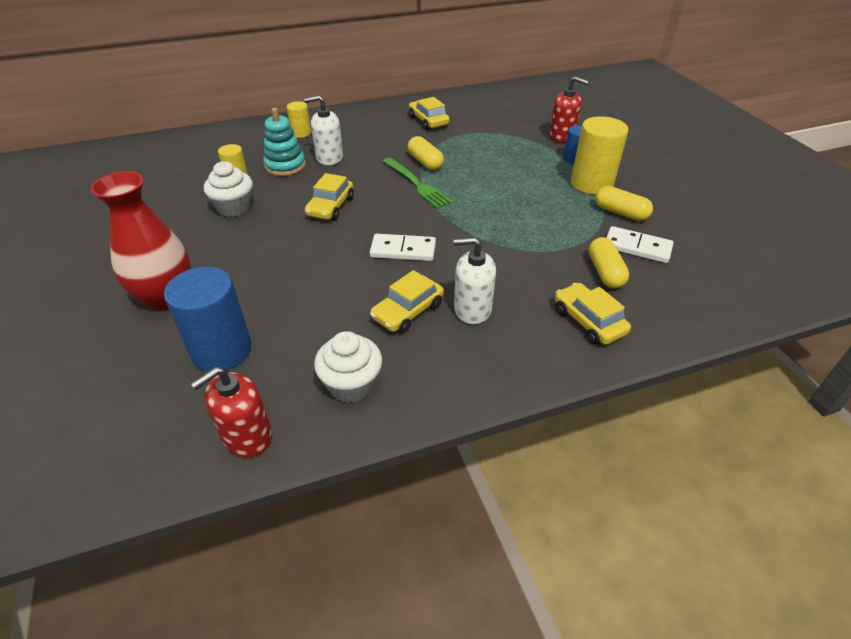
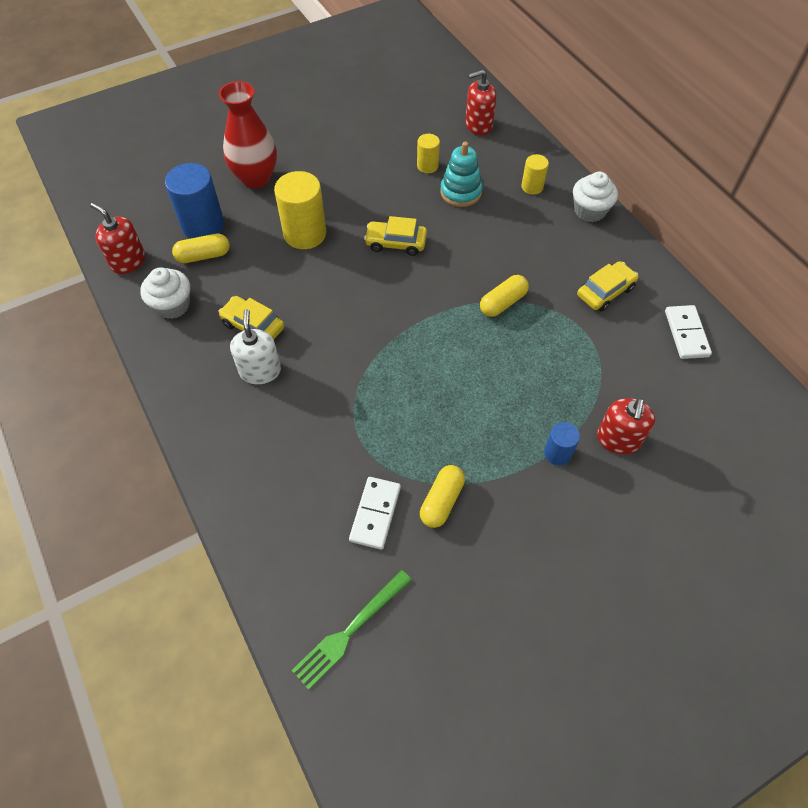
camera: 80 degrees right, 15 degrees up
white cupcake [204,161,253,217] -> white cupcake moved to [573,172,618,222]
white soap dispenser [304,95,343,165] -> none
white domino [370,234,436,261] -> white domino moved to [665,305,712,359]
green fork [383,157,452,209] -> green fork moved to [292,570,411,690]
yellow car [555,283,631,345] -> none
yellow cylinder [571,116,628,194] -> yellow cylinder moved to [274,171,326,249]
yellow capsule [588,237,629,288] -> yellow capsule moved to [172,234,230,263]
none -> red soap dispenser [465,70,497,135]

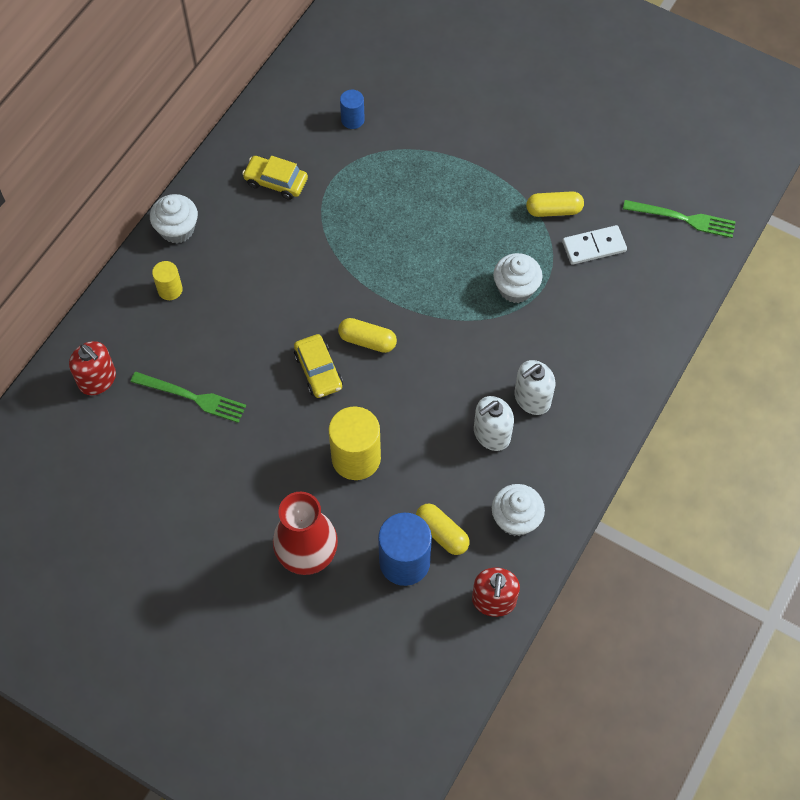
camera: 120 degrees left, 5 degrees up
yellow car [218,296,284,340] -> white soap dispenser [474,396,514,451]
yellow cylinder [417,134,440,173] -> green fork [131,372,246,423]
turquoise stacking toy [440,142,483,207] -> none
yellow capsule [480,275,529,317] -> yellow capsule moved to [338,318,397,353]
blue cylinder [544,422,580,466] -> blue cylinder moved to [340,90,365,129]
red soap dispenser [597,398,655,455] -> none
white domino [665,305,712,359] -> none
none -> white cupcake [493,253,543,303]

